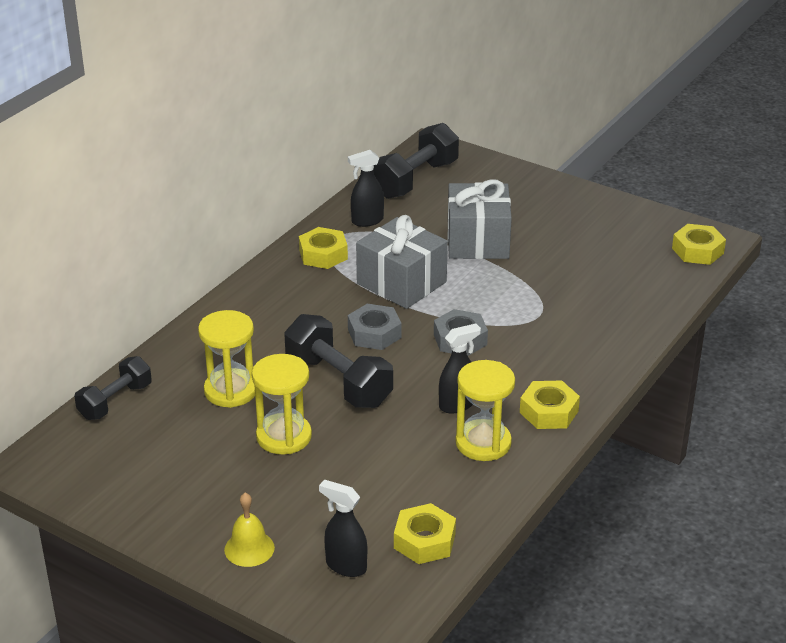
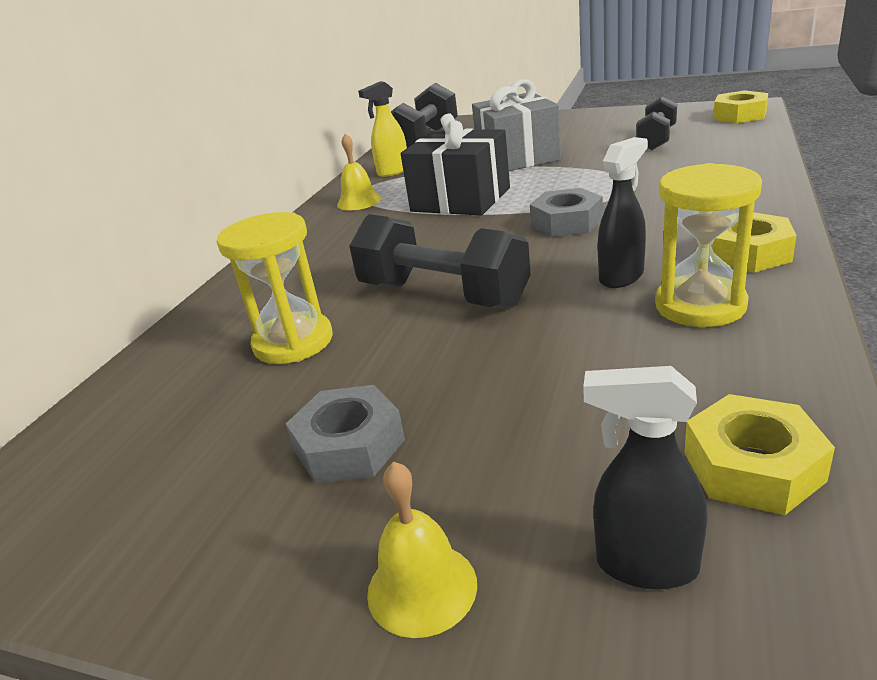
camera: 10 degrees left, 5 degrees down
black dumbbell [74,356,152,420] -> black dumbbell moved to [636,96,677,151]
yellow hourglass [252,354,312,454] -> none
yellow nut [299,227,348,269] -> yellow bell [337,133,381,211]
black spray bottle [348,150,384,227] -> yellow spray bottle [358,81,407,177]
grey nut [348,304,402,350] -> grey nut moved to [286,385,405,483]
grey gift [356,215,448,309] -> black gift [401,113,510,215]

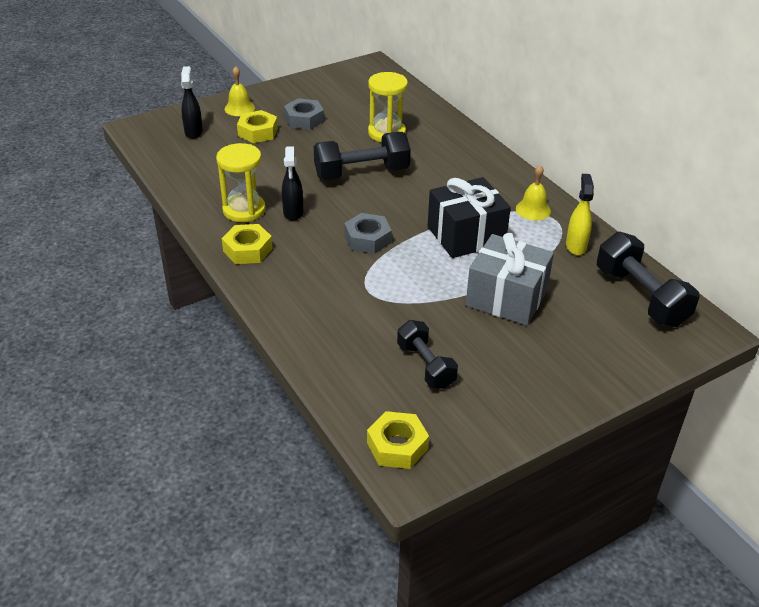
camera: 125 degrees right, 10 degrees up
black spray bottle [583,366,707,590] -> black spray bottle turned 60 degrees counterclockwise [181,66,203,139]
yellow nut [684,394,835,515] -> yellow nut moved to [237,110,278,143]

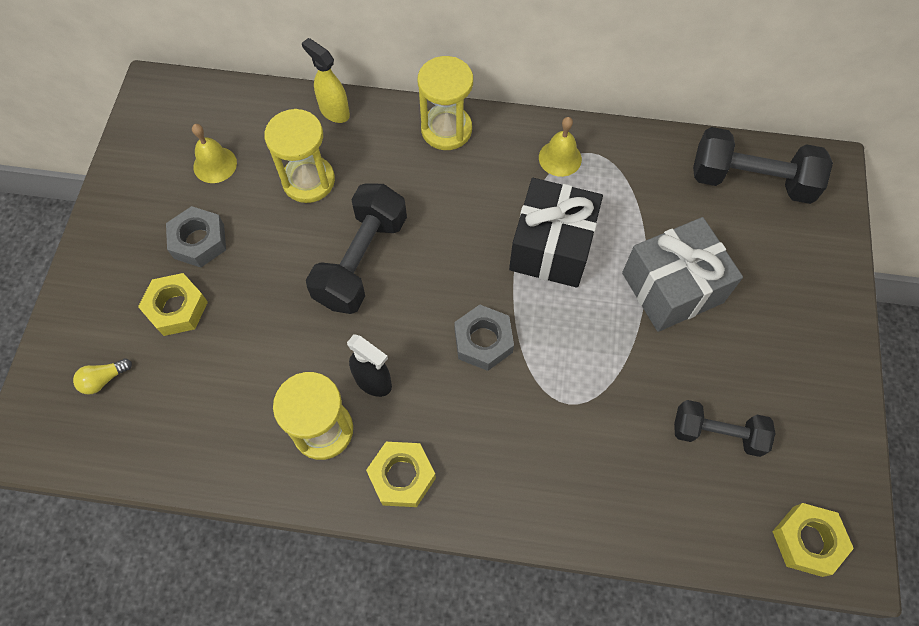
camera: 50 degrees left, 25 degrees up
black spray bottle [181,66,203,139] -> yellow light bulb [73,358,132,395]
yellow bell [225,66,255,116] -> yellow bell moved to [192,124,237,183]
yellow spray bottle [566,174,594,255] -> yellow spray bottle moved to [302,38,350,123]
none -> yellow hourglass [418,56,473,150]

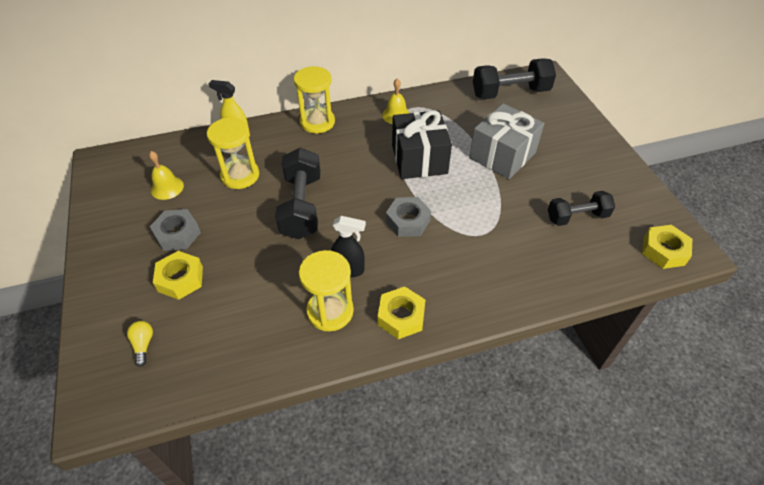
camera: 25 degrees left, 15 degrees down
yellow light bulb [73,358,132,395] -> yellow light bulb turned 135 degrees clockwise [127,321,153,367]

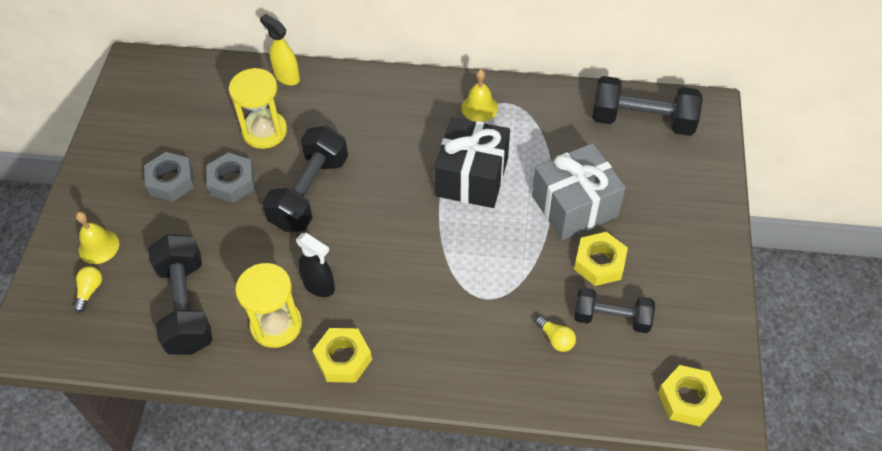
camera: 25 degrees right, 5 degrees up
yellow bell [149,151,184,200] -> yellow bell moved to [76,212,119,264]
yellow nut [153,251,203,300] -> yellow nut moved to [574,232,628,286]
yellow hourglass [294,66,335,133] -> none
grey nut [386,197,431,237] -> grey nut moved to [206,152,255,203]
none -> black dumbbell [148,234,212,355]
none -> yellow light bulb [535,316,576,352]

